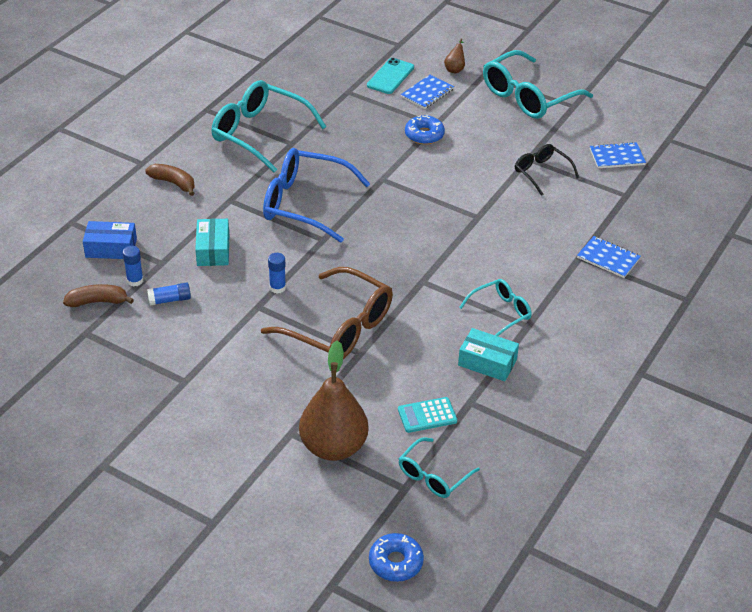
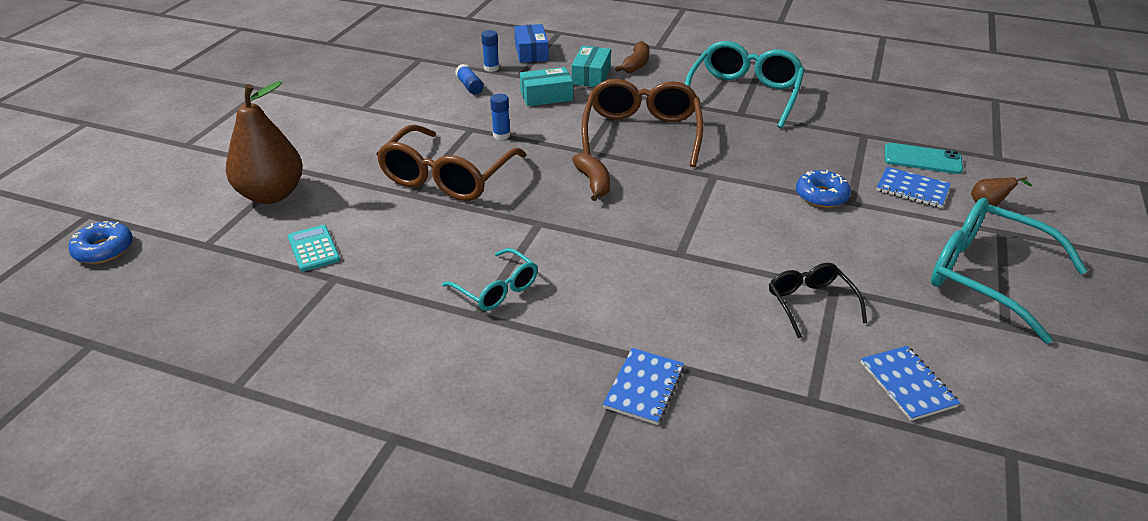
camera: 80 degrees right, 5 degrees down
brown banana [63,284,134,307] -> brown banana moved to [572,153,610,201]
blue glasses [263,148,370,243] -> brown glasses [582,79,703,167]
turquoise glasses [399,437,480,498] -> none
turquoise box [458,328,519,381] -> turquoise box moved to [571,46,611,87]
black glasses [515,144,579,196] -> black glasses turned 60 degrees counterclockwise [769,263,867,339]

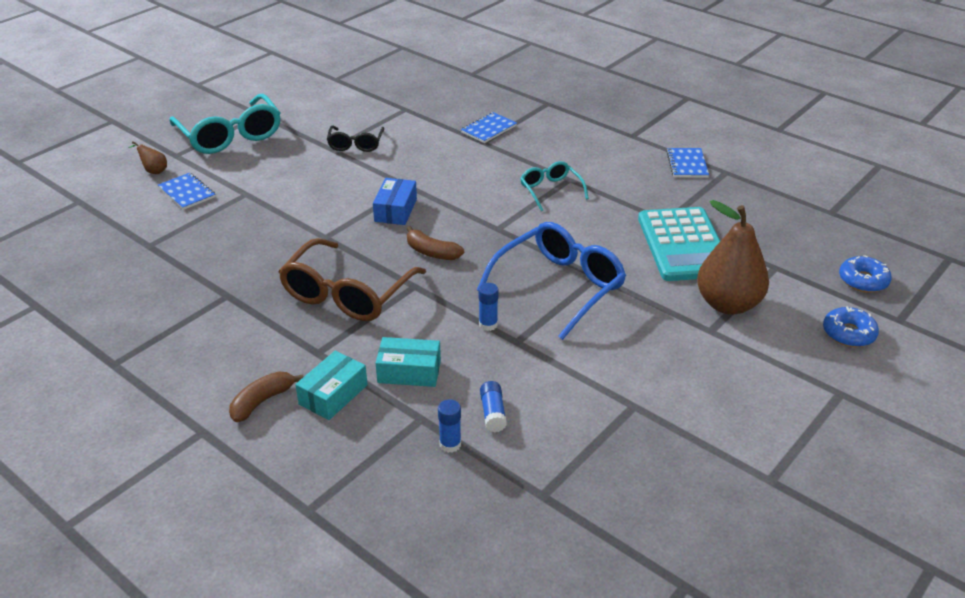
camera: 160 degrees left, 0 degrees up
turquoise calculator [288,225,340,271] -> turquoise calculator [638,207,720,281], size x2.17
brown glasses [377,125,526,201] -> blue glasses [477,222,626,340]
blue box [514,24,549,63] -> blue box moved to [373,178,417,225]
brown banana [572,153,610,201] -> brown banana turned 60 degrees counterclockwise [406,226,464,260]
turquoise glasses [685,41,805,128] -> none
blue donut [796,170,851,208] -> blue donut moved to [823,306,879,347]
blue notebook [861,346,960,421] -> blue notebook moved to [666,148,709,178]
turquoise phone [885,143,963,174] -> none

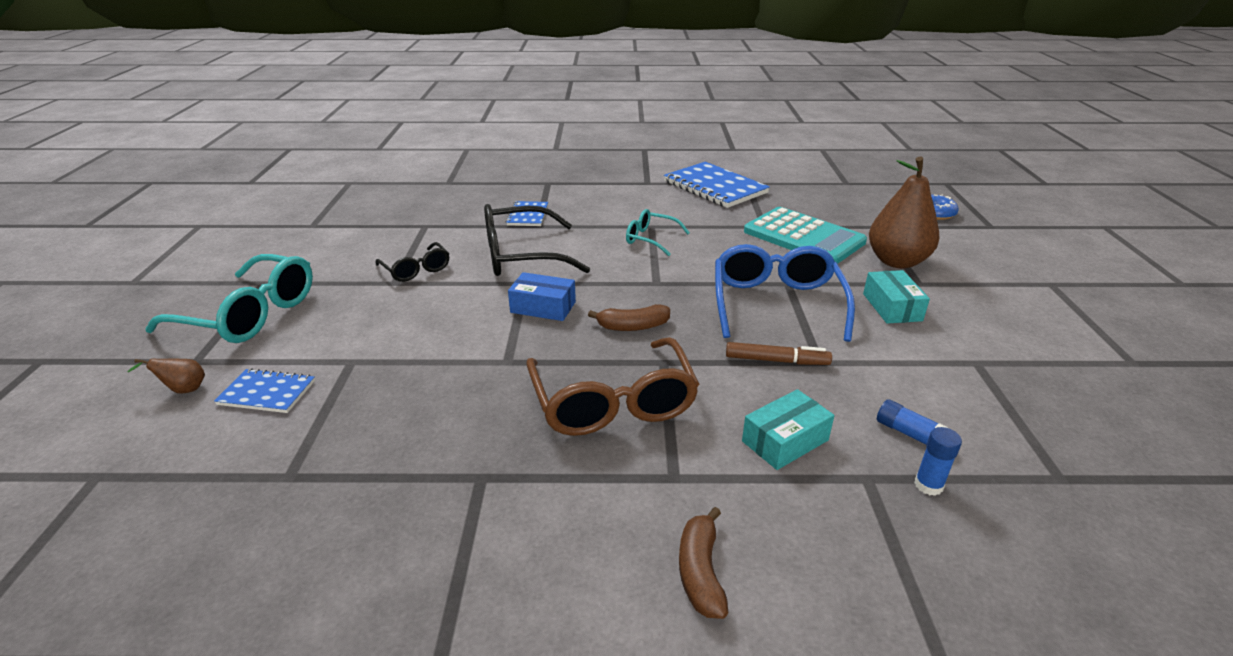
camera: 40 degrees left, 5 degrees down
turquoise box [295,351,368,420] -> turquoise box moved to [863,270,930,324]
blue box [373,178,417,225] -> blue box turned 45 degrees counterclockwise [508,272,576,321]
blue glue stick [478,283,499,331] -> brown marker [726,342,832,365]
blue notebook [666,148,709,178] -> blue notebook [664,162,770,208], size x1.90
blue donut [823,306,879,347] -> none
none -> black glasses [484,204,590,276]

